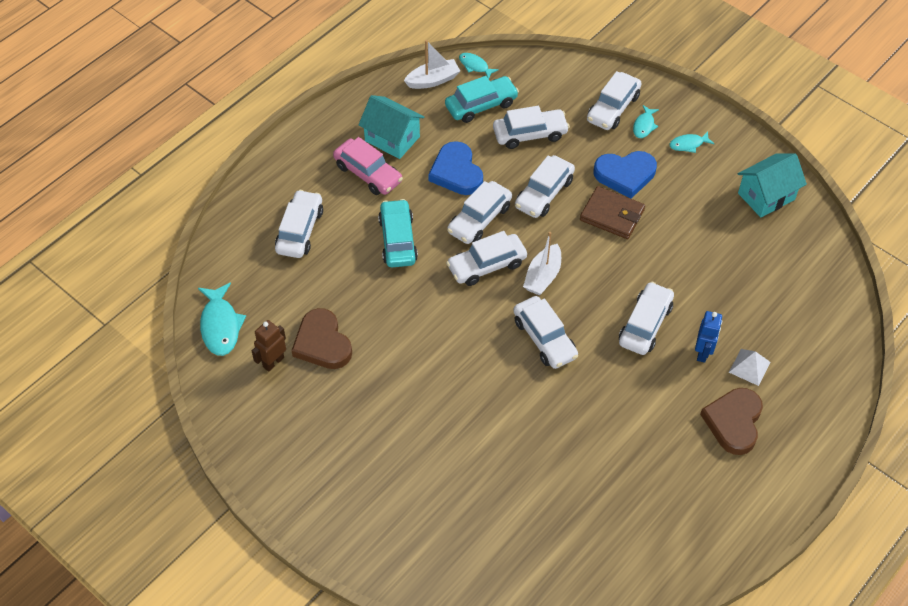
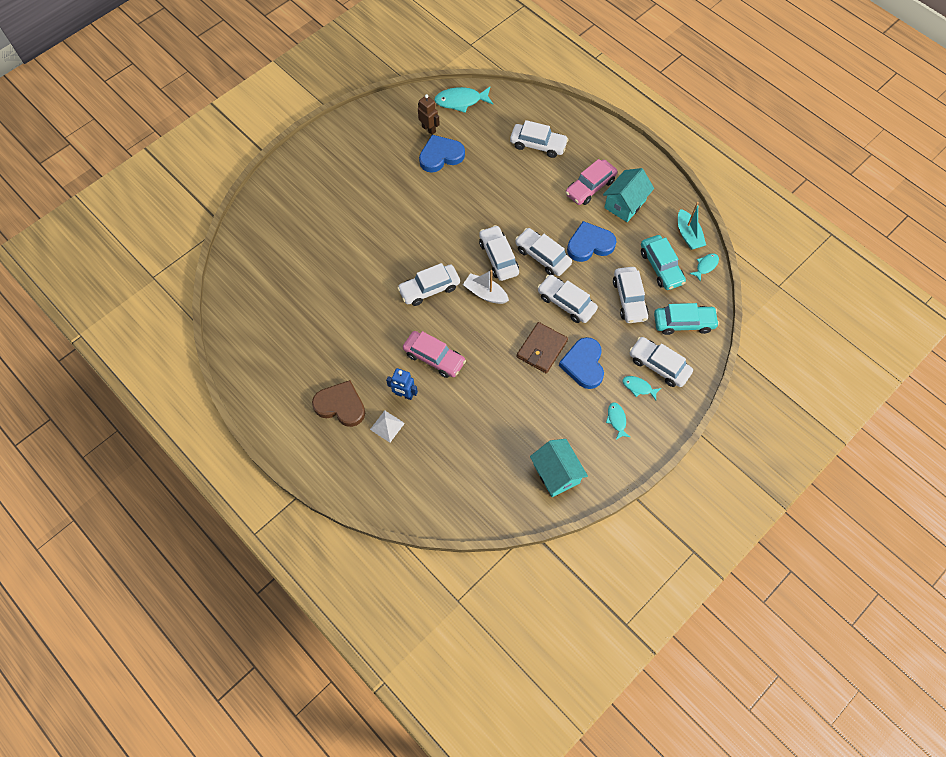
camera: 95 degrees right, 10 degrees up
brown heart [291,308,352,369] -> blue heart [419,135,465,173]
turquoise car [378,199,418,267] -> turquoise car moved to [654,303,719,335]
white boat [404,40,460,89] -> turquoise boat [678,202,706,250]
white car [619,282,674,355] -> pink car [403,331,466,378]

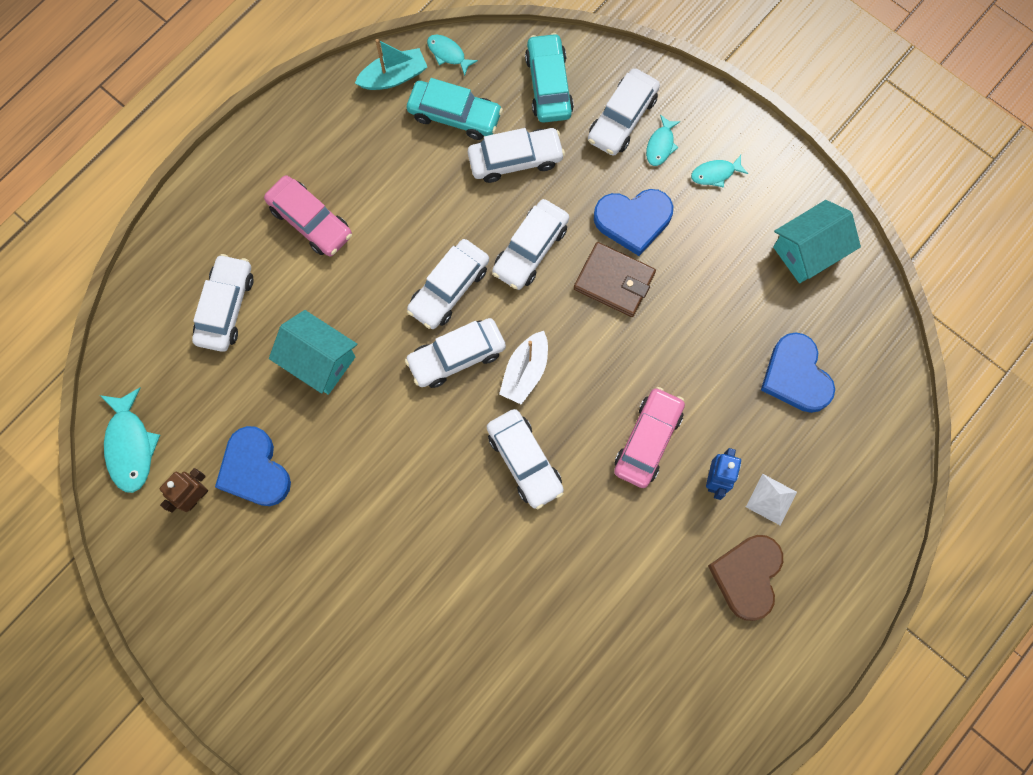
camera: 95 degrees left, 10 degrees up
blue heart [567,221,617,262] -> blue heart moved to [761,332,835,413]
turquoise house [603,168,654,222] -> turquoise house moved to [269,310,357,395]
turquoise car [641,235,686,290] -> turquoise car turned 45 degrees clockwise [407,78,503,140]

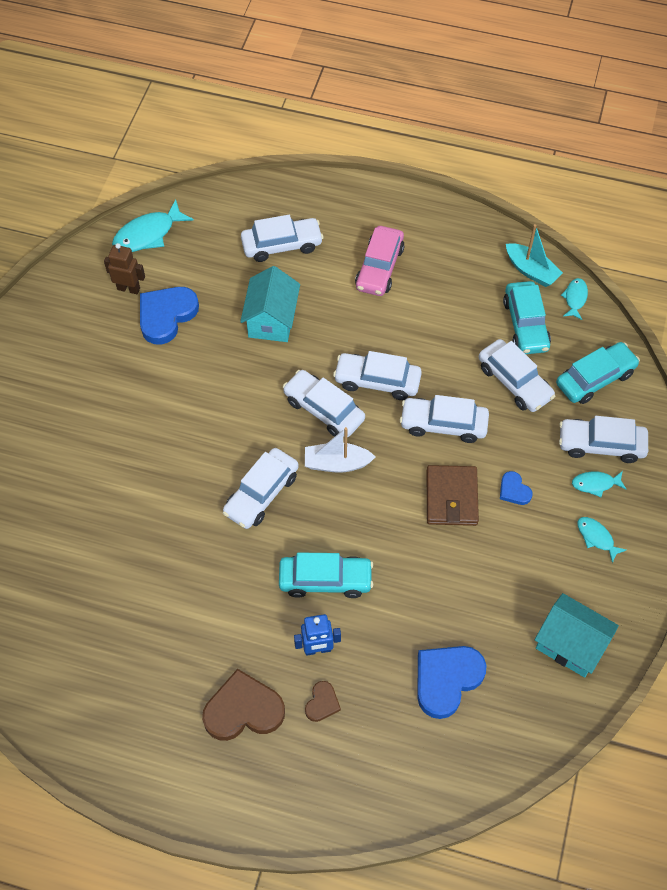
camera: 65 degrees right, 15 degrees down
blue heart [594,189,673,256] -> blue heart [500,471,532,505], size x0.50
pink car [614,387,685,488] -> turquoise car [279,552,373,598]
white pyramid [746,474,797,526] -> brown heart [305,681,341,722]

